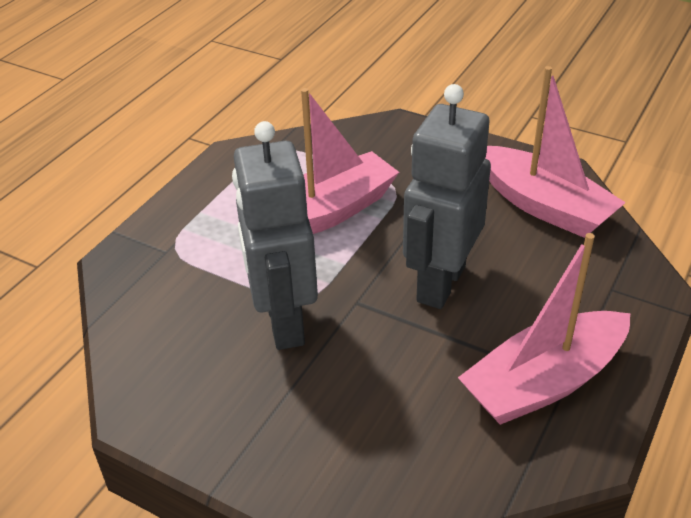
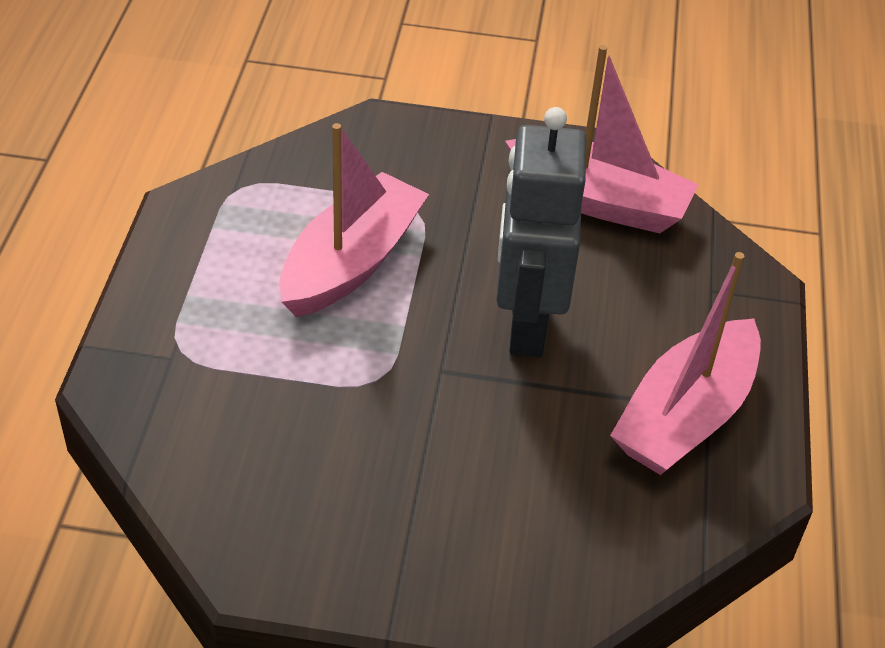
camera: 25 degrees left, 5 degrees up
grey robot [232,121,318,350] -> none

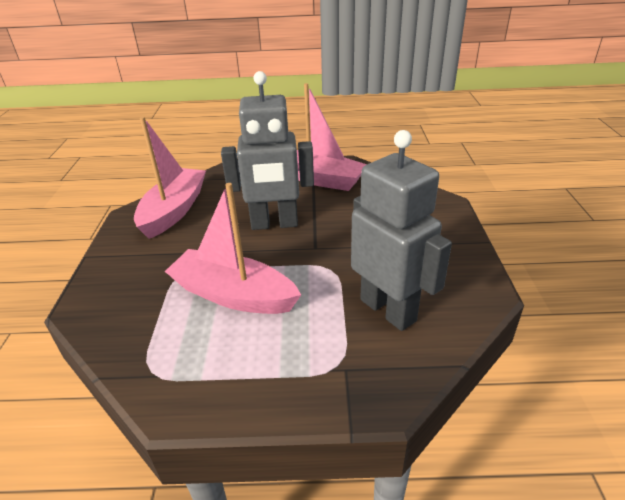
camera: 95 degrees left, 10 degrees down
none -> grey robot [351,130,452,331]

